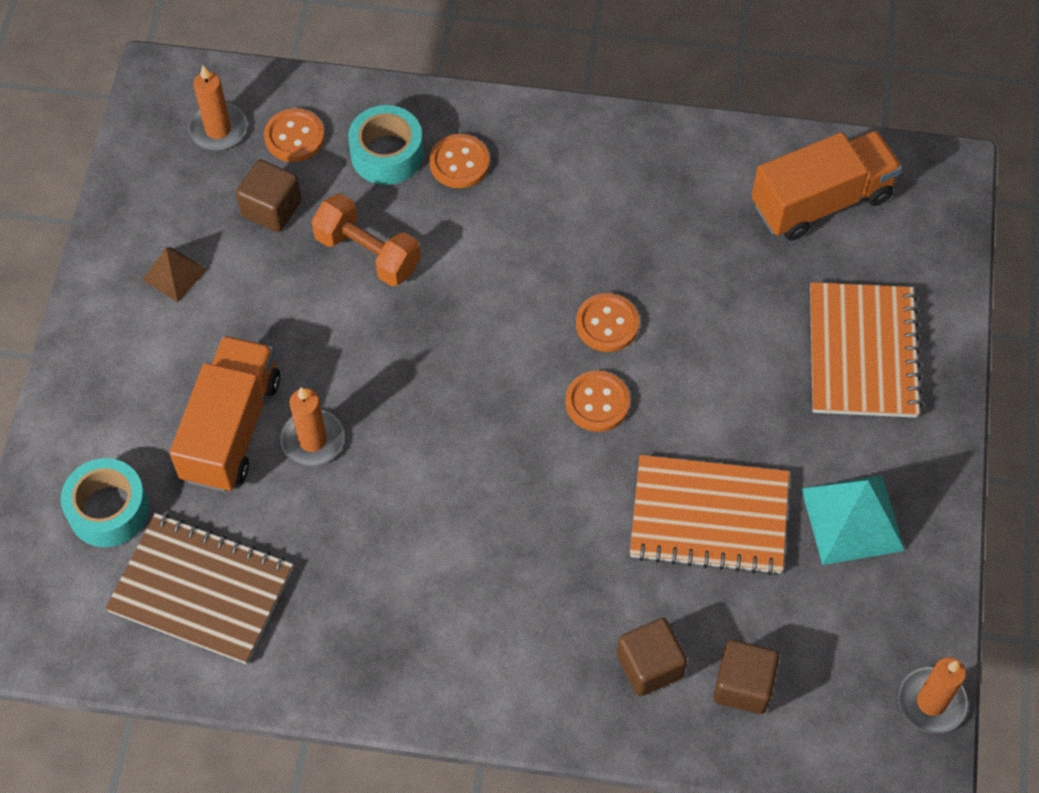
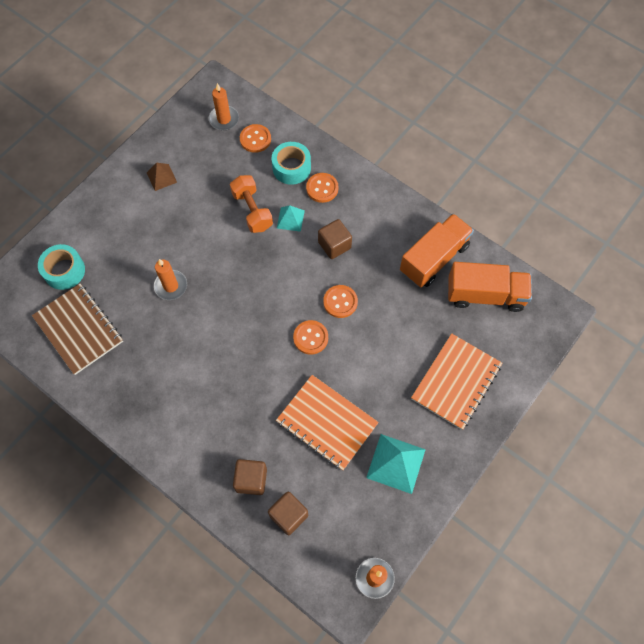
camera: 30 degrees right, 5 degrees up
orange truck [169,336,280,492] -> orange truck moved to [400,214,474,287]
brown cube [236,160,302,232] -> brown cube moved to [318,219,352,259]
none -> turquoise pyramid [277,205,305,232]

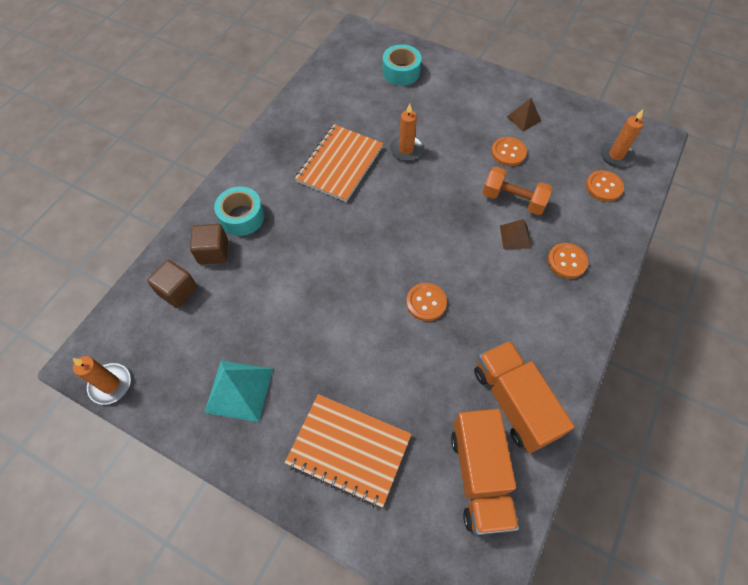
camera: 80 degrees right, 5 degrees down
brown notebook [32,283,123,375] -> none
orange dumbbell [230,175,273,233] -> orange dumbbell turned 60 degrees clockwise [482,167,553,215]
turquoise tape [272,142,311,185] -> turquoise tape moved to [214,187,264,236]
orange notebook [276,375,379,471] -> orange notebook moved to [295,124,383,202]
turquoise pyramid [277,205,305,232] -> brown pyramid [500,219,532,249]
orange button [293,320,328,355] -> orange button moved to [491,137,527,166]
brown cube [318,219,352,259] -> none
orange truck [400,214,474,287] -> orange truck turned 150 degrees counterclockwise [474,340,574,453]

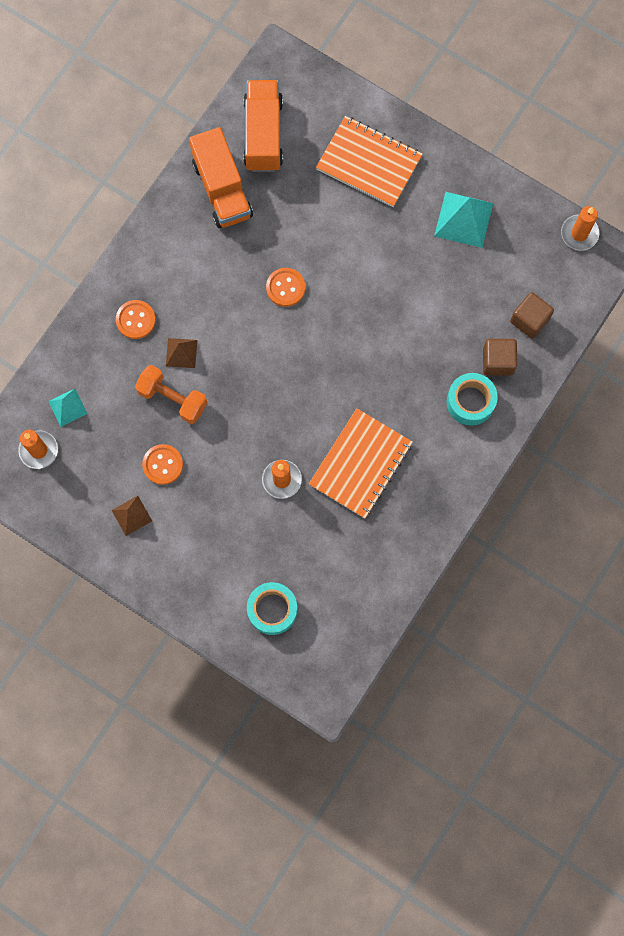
camera: 175 degrees left, 15 degrees up
orange button [586,170,624,202] -> turquoise pyramid [48,389,87,427]

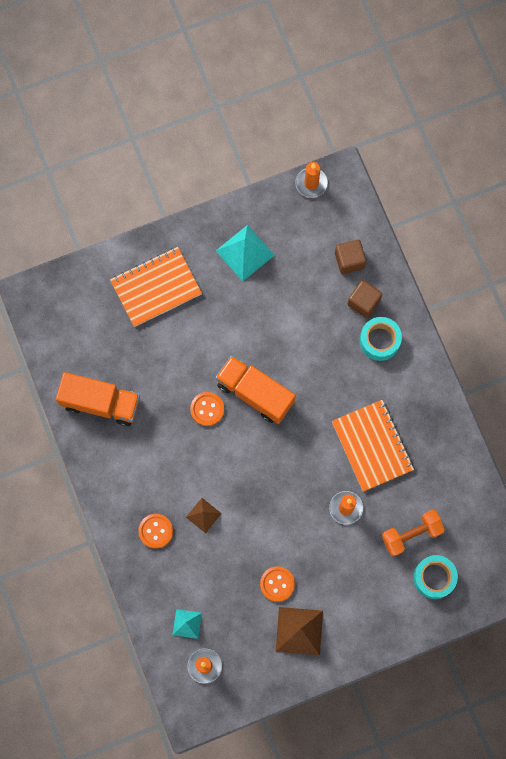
camera: 55 degrees left, 0 degrees up
brown pyramid [111,496,152,536] -> brown pyramid [276,607,323,655], size x1.70
orange dumbbell [135,365,207,424] -> orange dumbbell moved to [382,509,445,556]
orange truck [243,80,283,172] -> orange truck moved to [215,355,296,424]

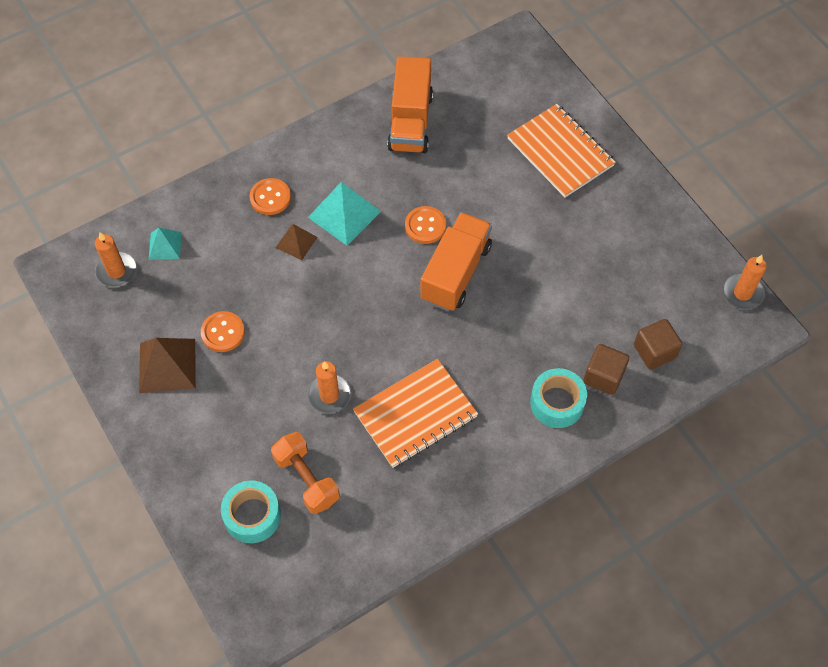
camera: 80 degrees right, 15 degrees down
turquoise pyramid [216,225,275,281] -> turquoise pyramid moved to [308,182,381,245]

